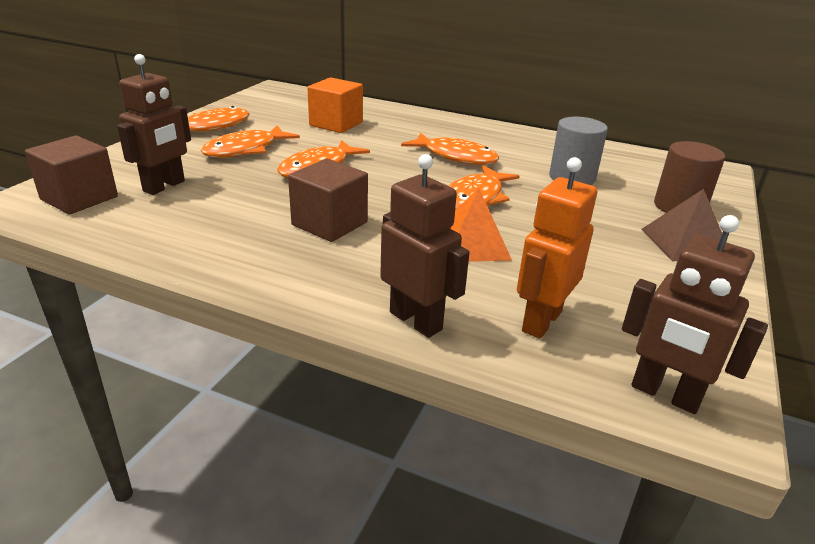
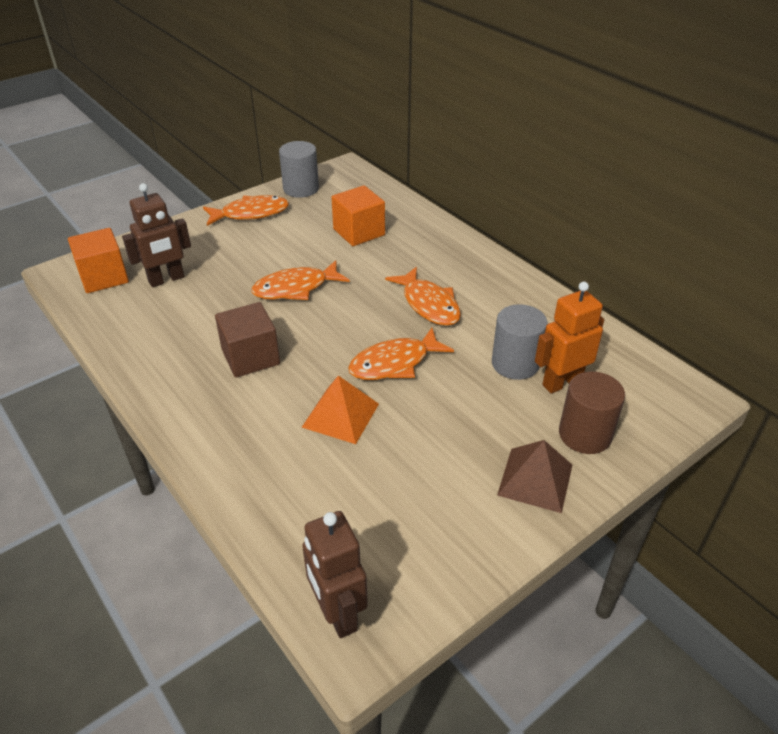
camera: 30 degrees right, 10 degrees up
brown cube [25,135,118,214] -> orange cube [68,228,129,293]
orange fish [201,125,300,158] -> none
brown robot [380,154,470,338] -> none
orange robot [517,157,597,339] -> orange robot moved to [535,282,604,393]
none -> grey cylinder [279,141,319,198]

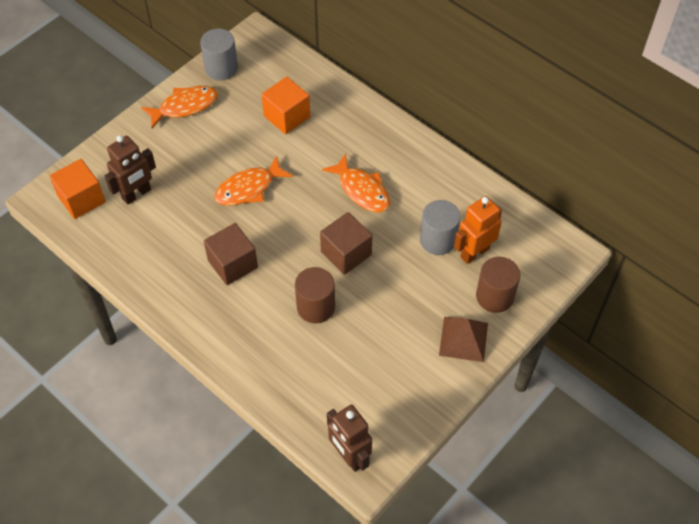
camera: 10 degrees left, 15 degrees up
orange pyramid [302,375,379,444] -> brown cylinder [295,267,335,323]
orange fish [348,328,454,380] -> brown cube [320,212,372,275]

